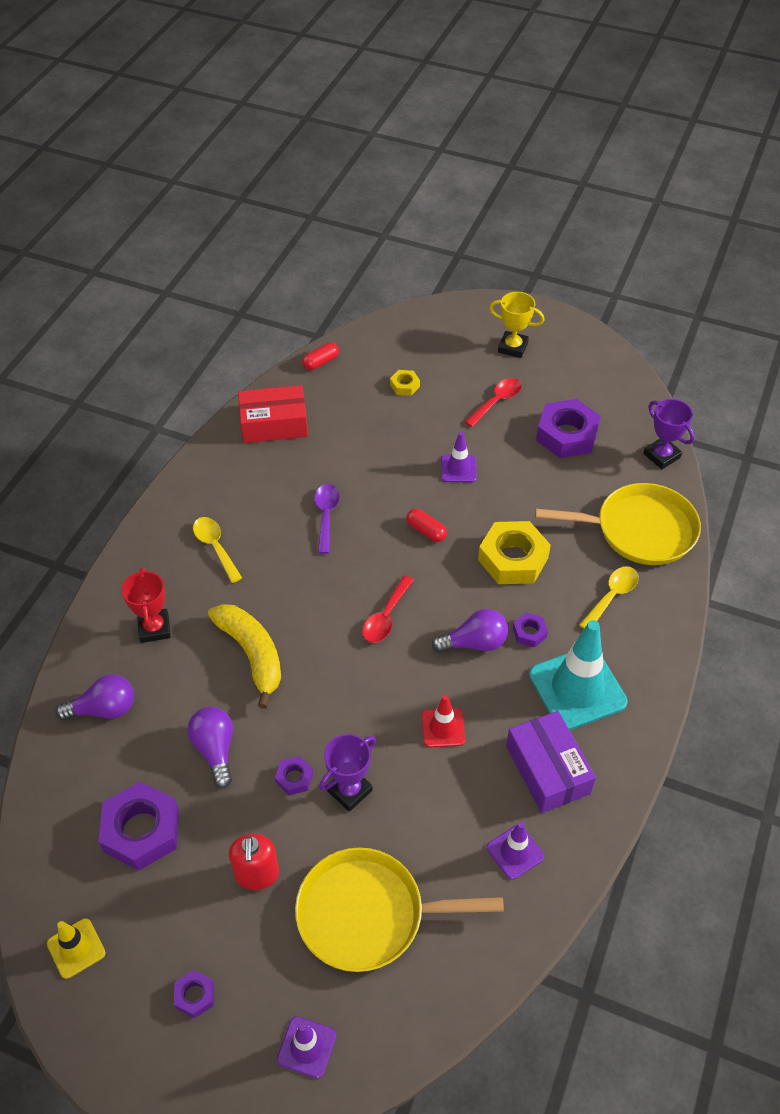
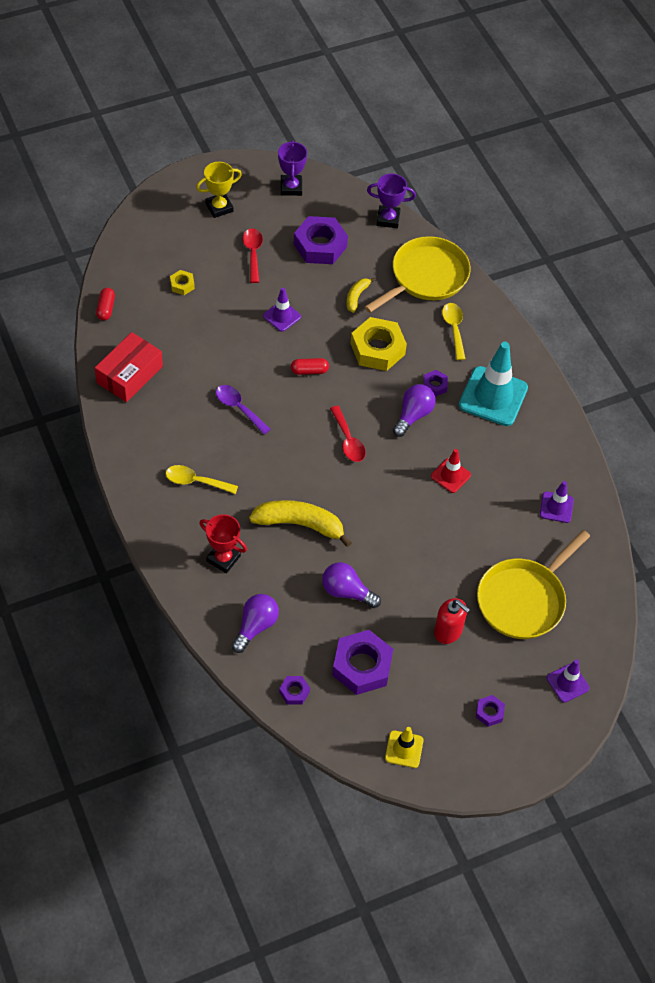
camera: 50 degrees left, 5 degrees up
purple nut [275,756,313,795] -> purple nut moved to [279,676,310,705]
purple trophy [319,734,376,812] -> purple trophy moved to [278,140,307,196]
purple box [506,711,596,813] -> none
none -> yellow banana [346,277,376,313]

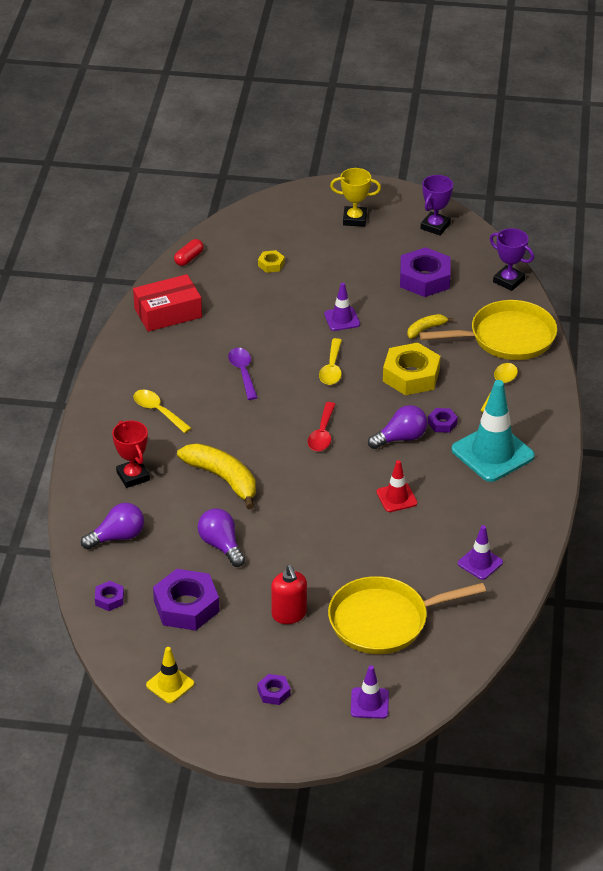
camera: 35 degrees right, 15 degrees down
red spoon [243,228,263,283] -> none
red capsule [291,358,329,375] -> yellow spoon [319,338,342,385]

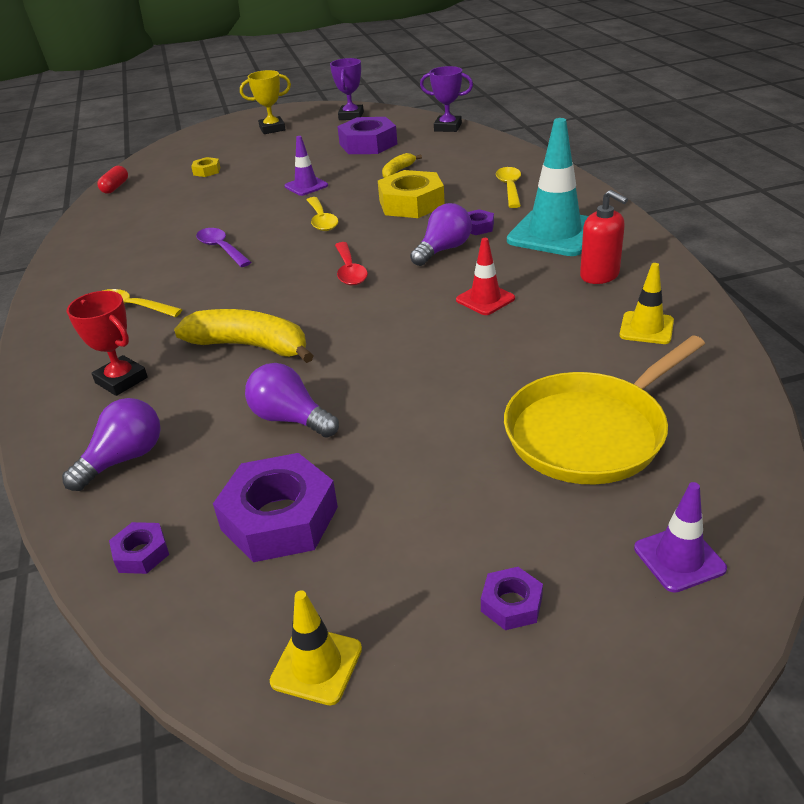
camera: 20 degrees left, 5 degrees down
red box [133,274,202,332] -> none
red soap dispenser [271,565,307,624] -> red soap dispenser moved to [580,190,628,284]
yellow pan [419,300,557,360] -> none
purple traffic cone [458,525,503,580] -> yellow traffic cone [619,263,674,344]

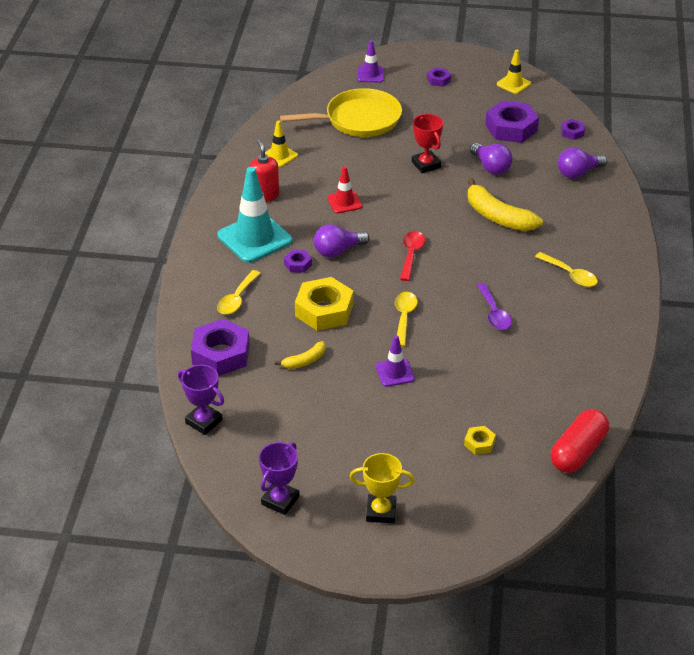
camera: 160 degrees left, 5 degrees up
red trophy [67,291,148,396] -> red trophy moved to [412,114,443,173]
red capsule [97,166,128,194] -> red capsule [551,409,609,473], size x1.82
purple nut [337,117,397,154] -> purple nut moved to [191,319,250,376]

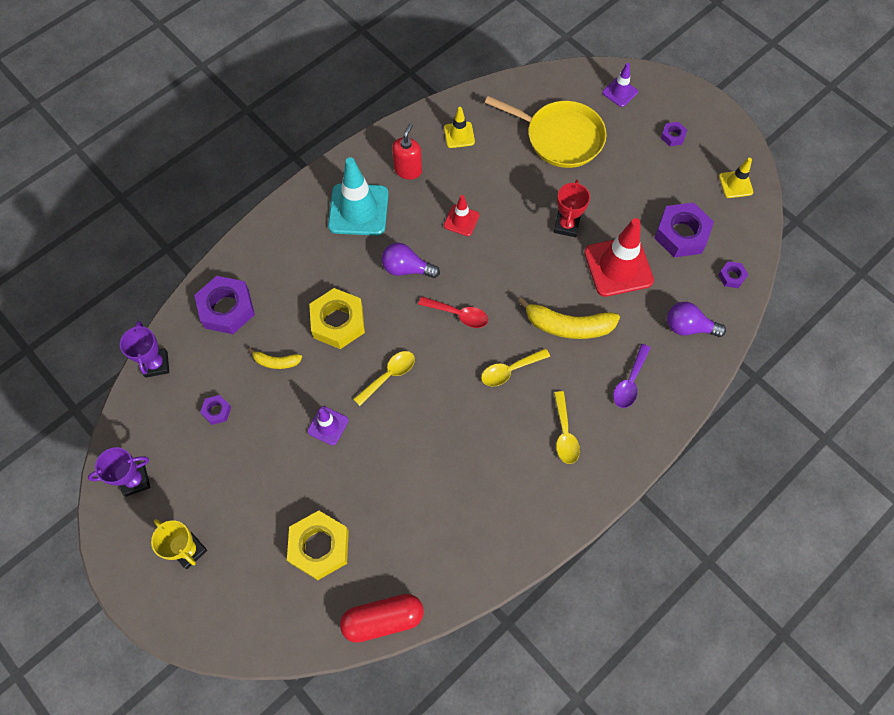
camera: 40 degrees right, 25 degrees up
yellow spoon [217,270,260,315] -> yellow spoon moved to [481,348,550,387]
purple nut [284,250,312,273] -> purple nut moved to [200,395,231,425]
red spoon [400,231,425,281] -> red spoon turned 60 degrees clockwise [418,297,488,328]
yellow nut [464,426,496,455] -> yellow nut [287,511,349,580], size x2.09
yellow banana [468,178,543,231] -> yellow banana turned 75 degrees counterclockwise [518,297,620,339]
purple light bulb [470,143,512,175] -> red traffic cone [584,218,654,297]
purple spoon [477,283,512,330] -> purple spoon moved to [613,344,651,408]

